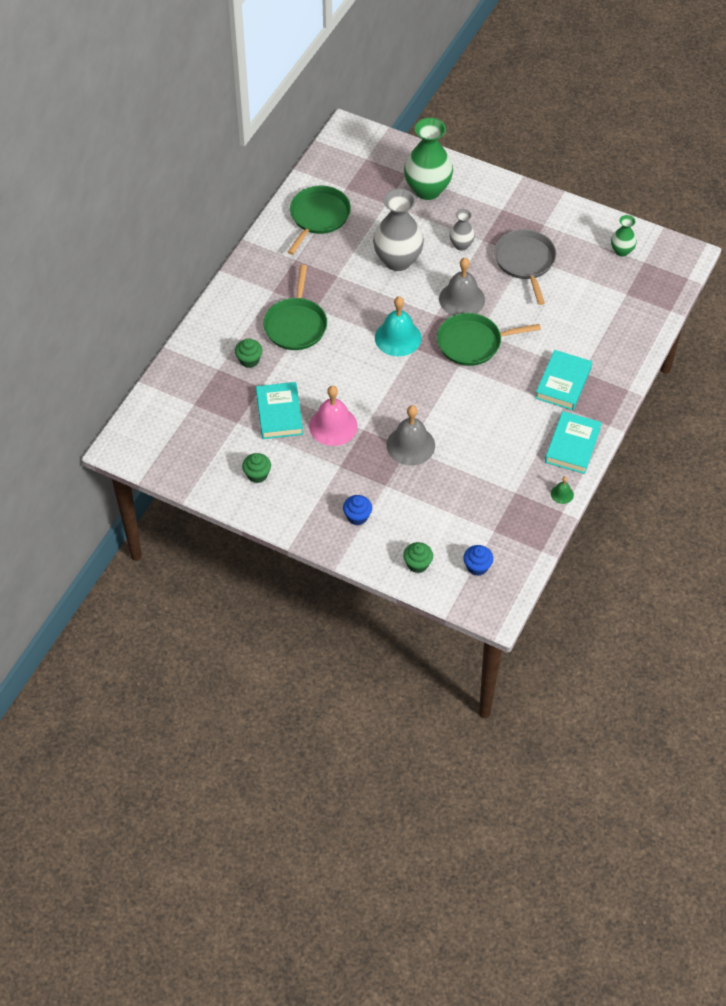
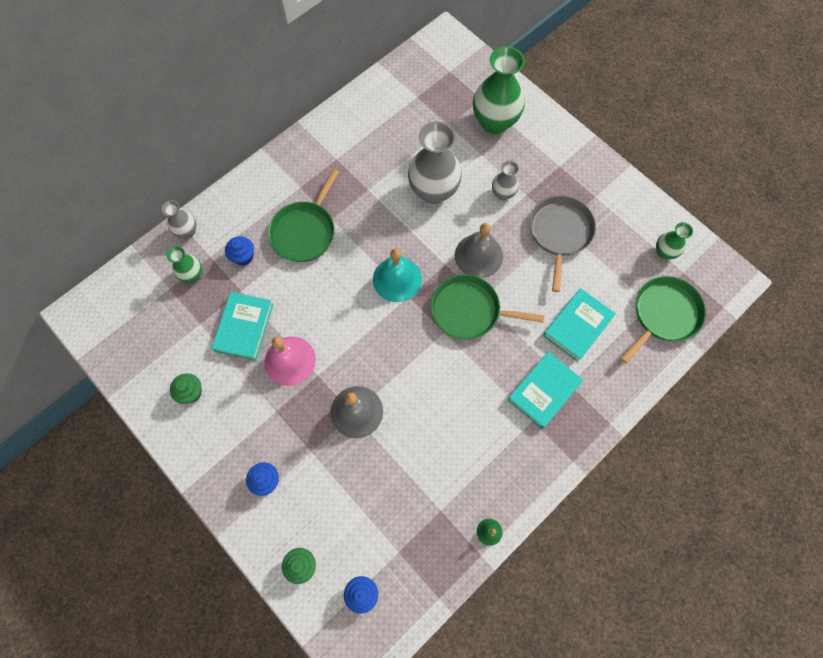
camera: 20 degrees right, 15 degrees up
green cupcake [235,338,263,368] -> blue cupcake [225,236,254,266]
green pan [288,186,351,255] -> green pan moved to [621,276,706,364]
turquoise book [545,411,602,474] -> turquoise book moved to [543,288,616,362]
none -> grey vase [161,200,197,238]
none -> green vase [167,246,202,283]

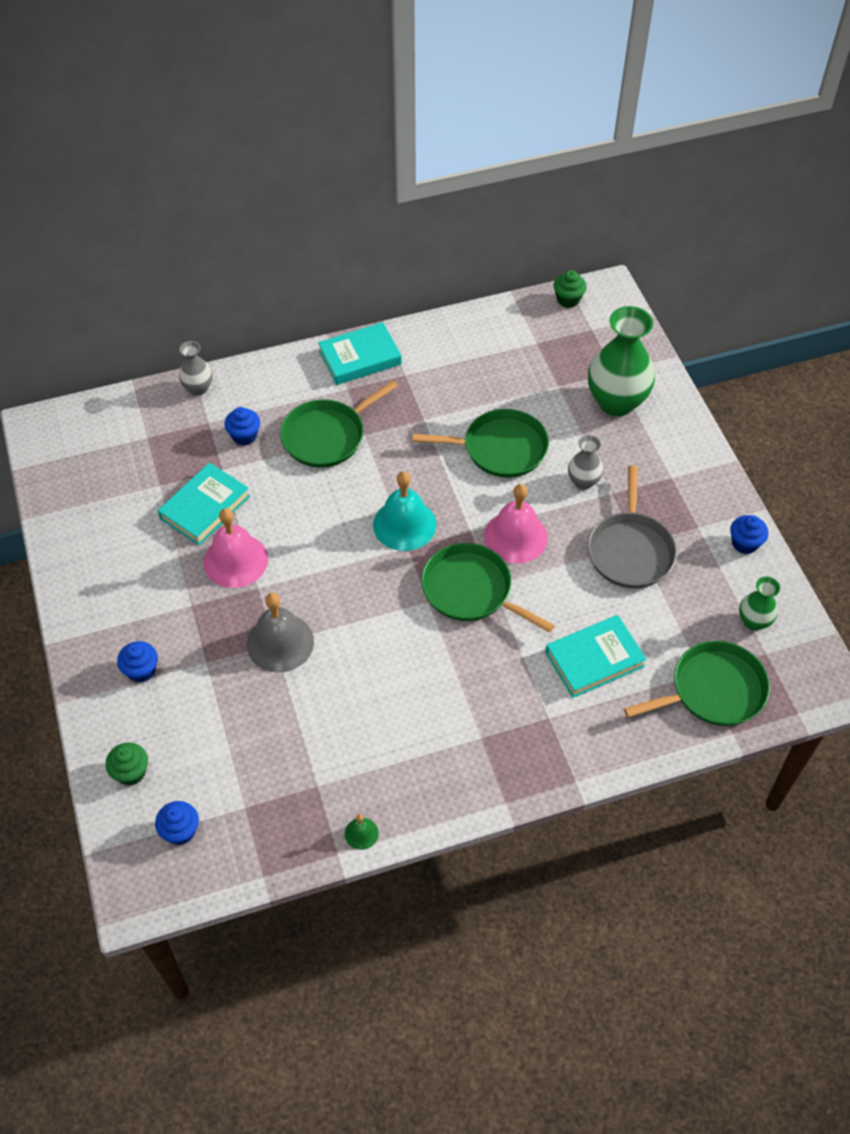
camera: 25 degrees right, 15 degrees down
green vase [167,246,202,283] -> none
green cupcake [170,373,202,404] -> green cupcake moved to [553,270,587,308]
grey vase [408,121,462,204] -> green pan [413,409,549,478]
grey bell [455,223,503,278] -> pink bell [484,484,548,564]
turquoise book [507,351,583,429] -> turquoise book moved to [318,322,402,385]
grey pan [530,195,596,292] -> grey pan turned 150 degrees clockwise [588,465,677,588]
none -> blue cupcake [730,515,769,554]

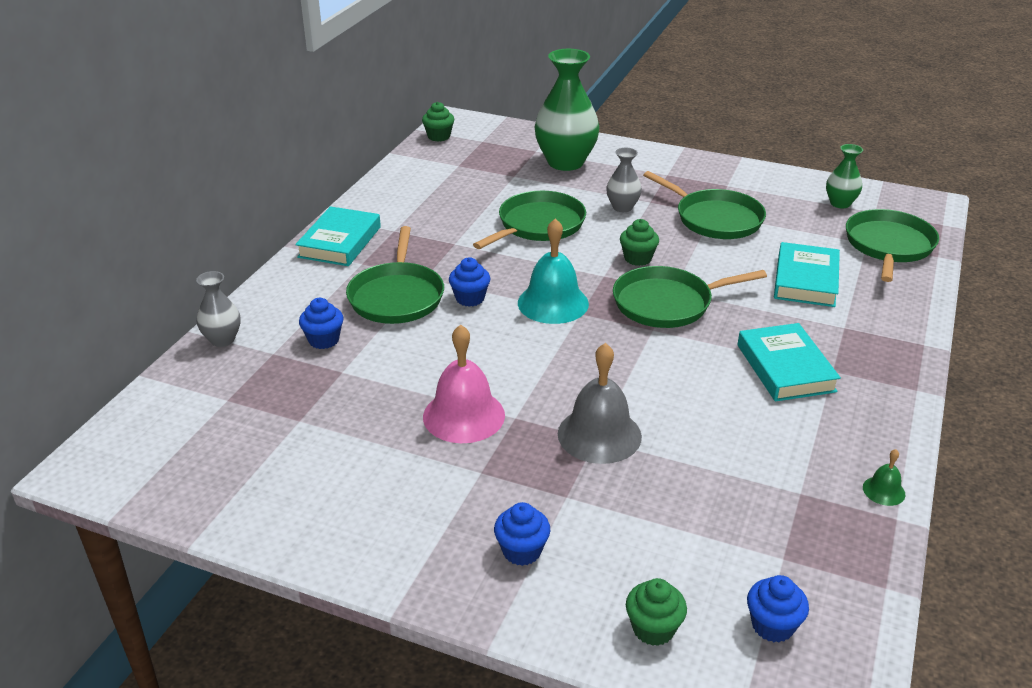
camera: 50 degrees left, 20 degrees down
turquoise book [158,463,250,545] -> turquoise book moved to [737,323,841,402]
pink bell [484,484,548,564] -> green cupcake [620,219,659,266]
grey pan [588,465,677,588] -> green pan [643,171,766,239]
blue cupcake [730,515,769,554] -> blue cupcake moved to [449,257,491,307]

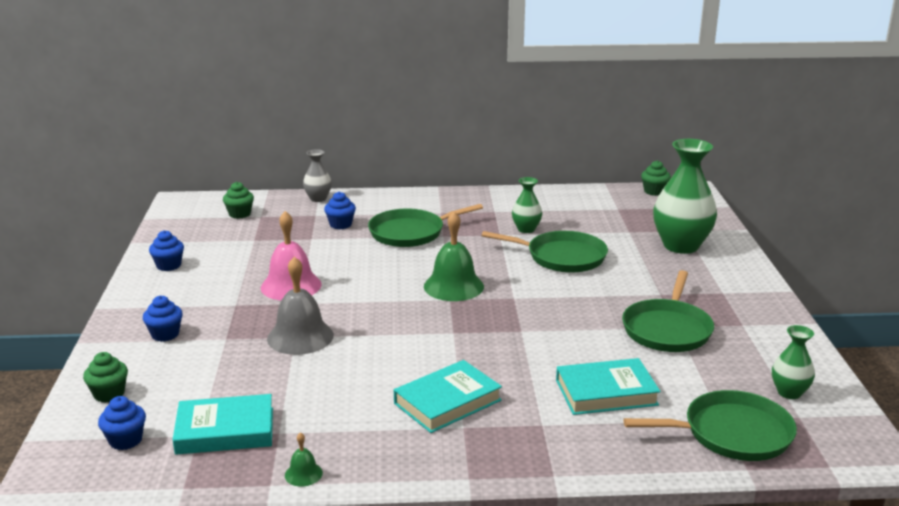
camera: 65 degrees right, 10 degrees down
turquoise book [295,206,381,266] -> turquoise book moved to [172,394,273,455]
blue cupcake [449,257,491,307] -> blue cupcake moved to [149,230,184,271]
turquoise bell [518,218,589,324] -> green bell [424,212,484,301]
grey vase [606,148,642,212] -> none
green pan [613,266,767,328] -> none
green cupcake [620,219,659,266] -> green cupcake moved to [223,182,254,219]
none -> green vase [512,177,542,233]

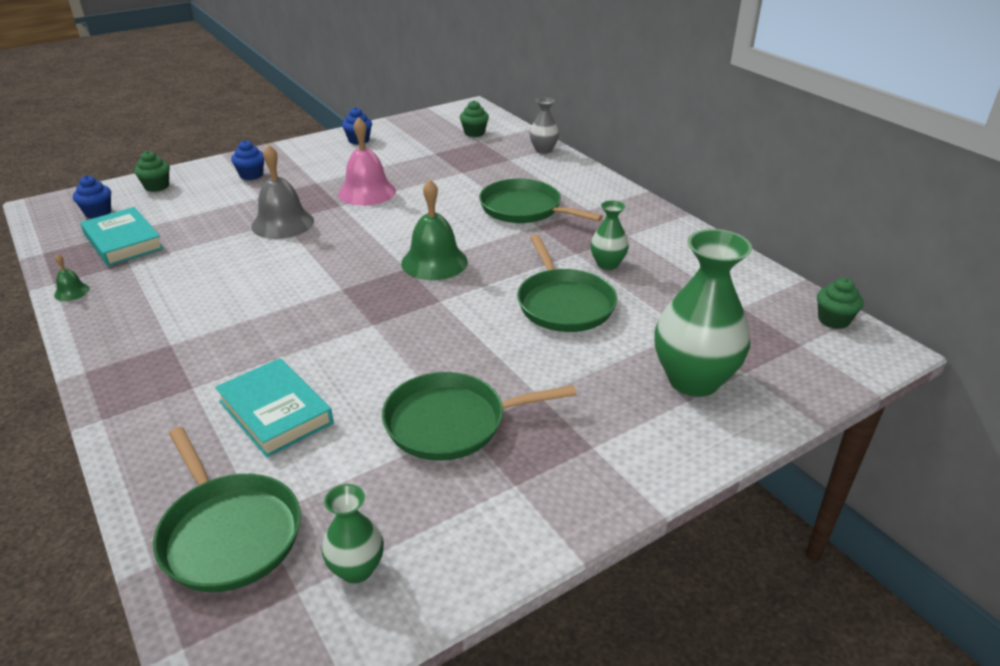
camera: 60 degrees right, 10 degrees up
blue cupcake [324,192,356,229] -> none
turquoise book [394,360,502,433] -> none

